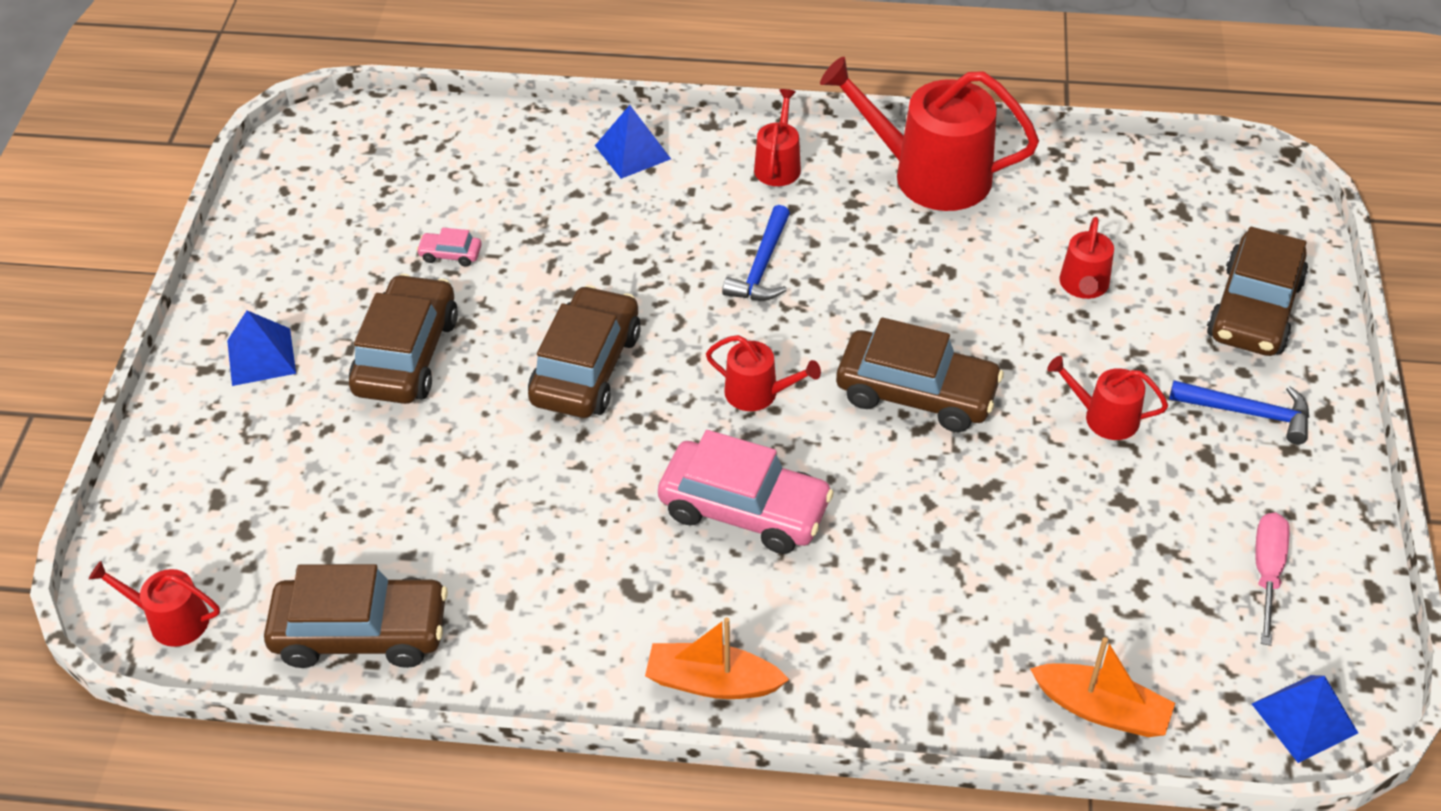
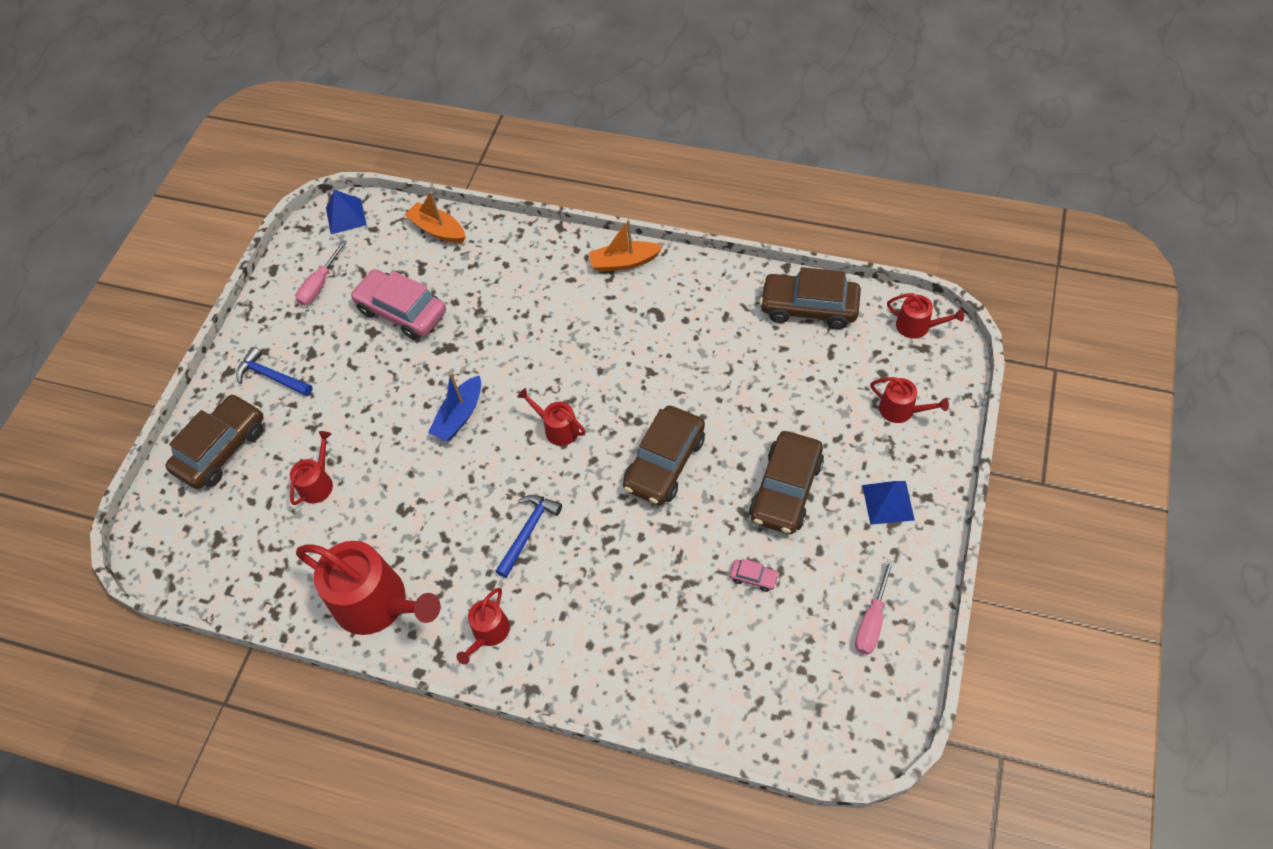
camera: 165 degrees left, 10 degrees up
blue pyramid [595,105,671,179] -> none
orange boat [645,617,789,699] -> orange boat turned 150 degrees clockwise [589,220,663,272]
pink car [658,430,834,554] -> pink car moved to [351,269,446,340]
brown car [836,317,1004,432] -> blue boat [428,373,481,441]
red watering can [1047,356,1168,440] -> red watering can moved to [870,377,949,423]
none -> pink screwdriver [855,559,894,655]

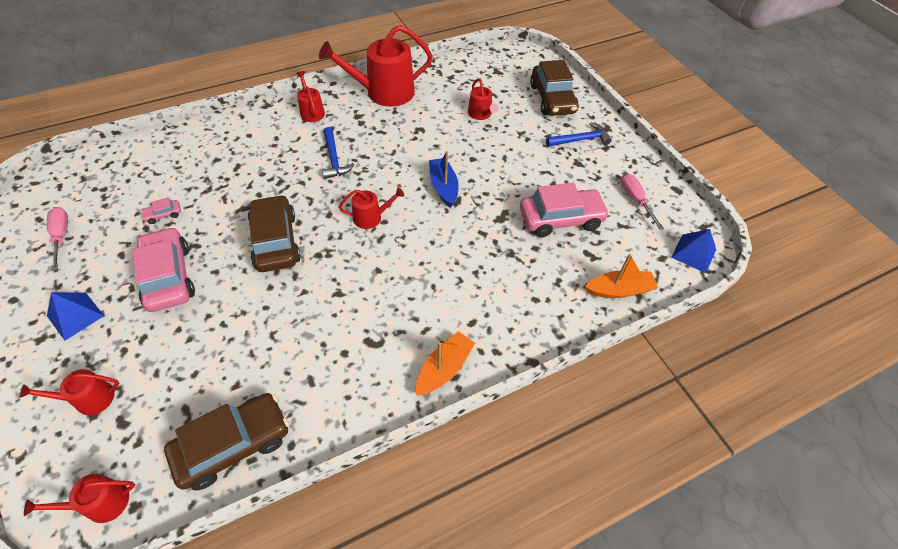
camera: 130 degrees right, 5 degrees down
brown car [749,431,824,534] -> pink car [133,227,195,312]

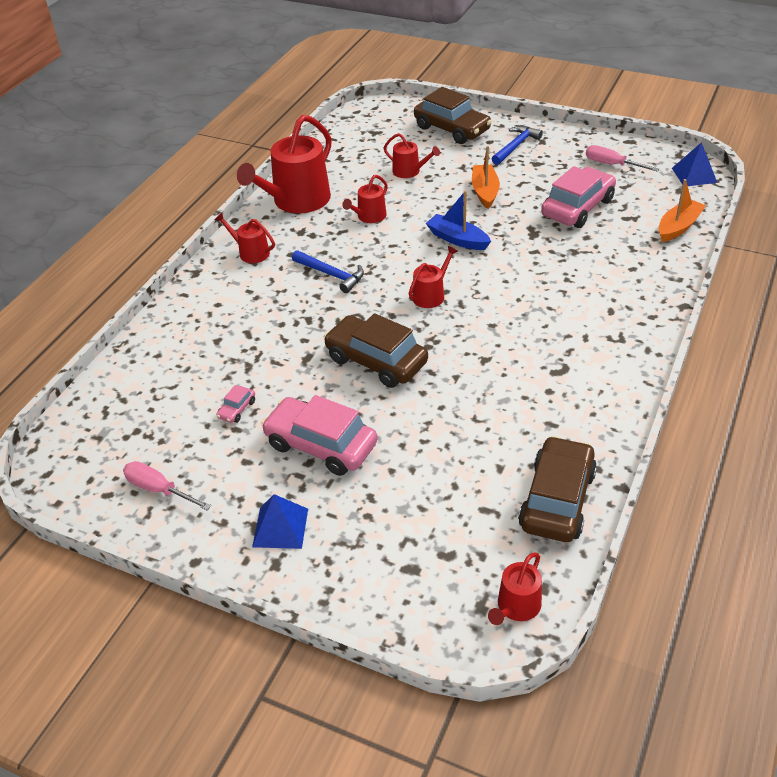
camera: 35 degrees left, 10 degrees down
red watering can [20,369,119,415] -> red watering can moved to [342,175,388,223]
orange boat [416,331,475,395] -> orange boat moved to [472,146,500,209]

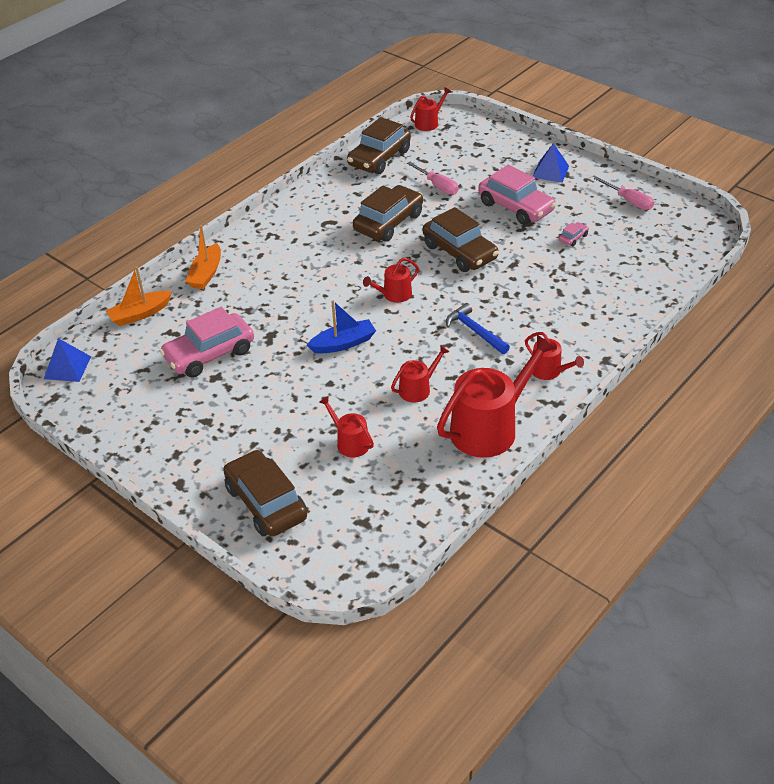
camera: 165 degrees left, 0 degrees up
blue boat [426,191,491,250] -> blue boat turned 75 degrees counterclockwise [307,300,376,353]
orange boat [472,146,500,209] -> orange boat moved to [185,225,221,289]
blue hammer [492,126,543,165] -> none
pink screwdriver [586,145,659,172] -> pink screwdriver moved to [407,162,458,195]
none -> brown car [353,185,423,242]

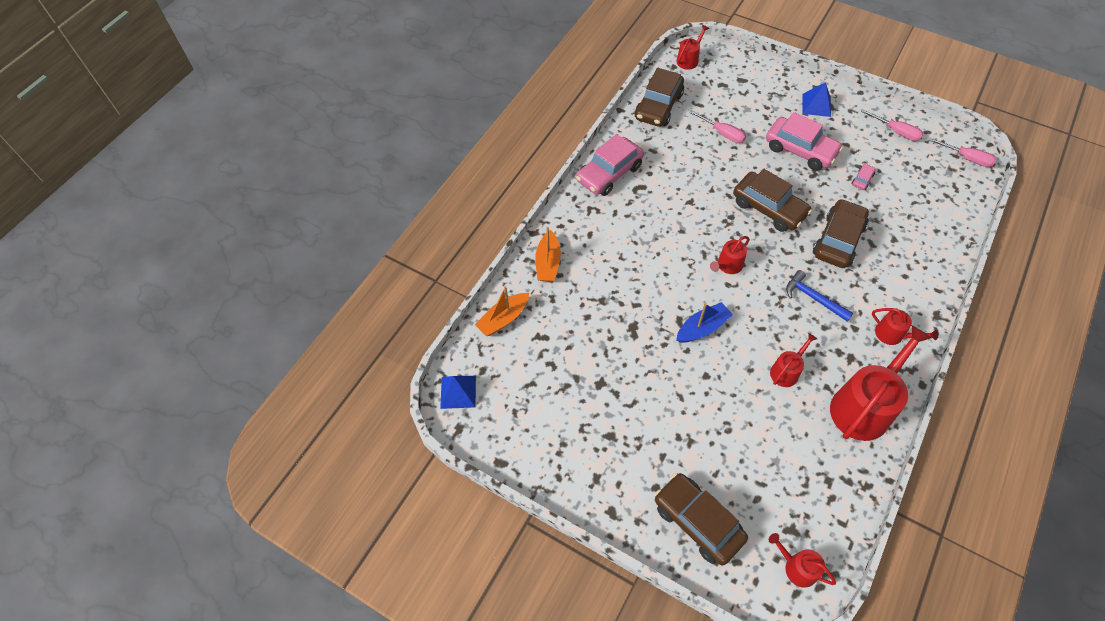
camera: 10 degrees left, 15 degrees up
pink car [160,307,254,378] -> pink car moved to [576,134,644,196]
red watering can [319,396,374,457] -> red watering can moved to [769,533,836,588]
brown car [353,185,423,242] -> brown car moved to [813,199,869,268]
none -> pink screwdriver [928,137,996,167]

